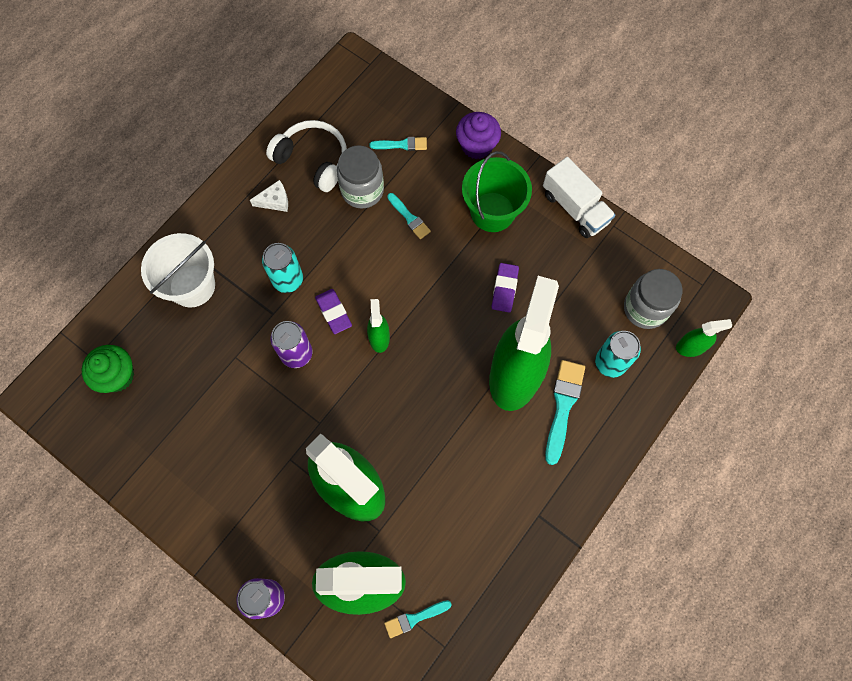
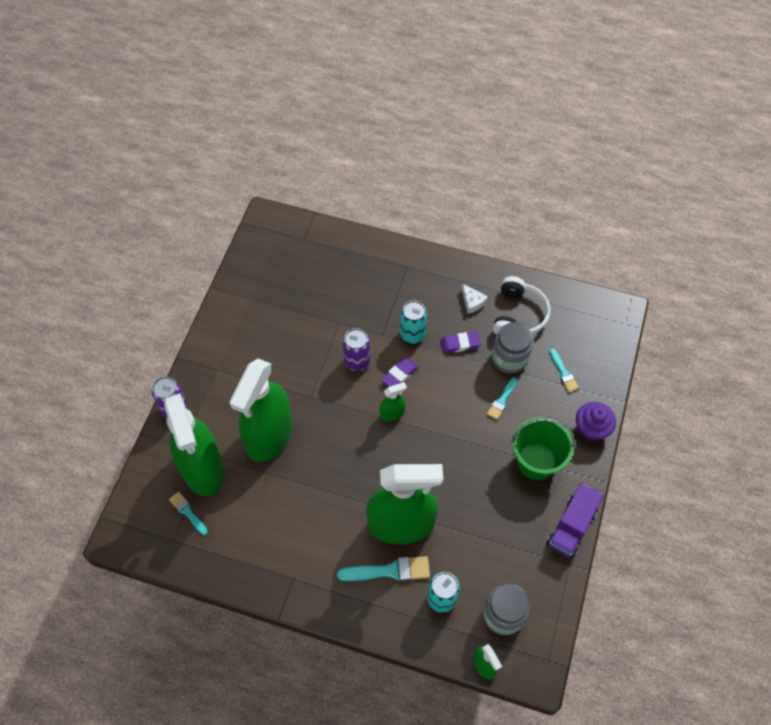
camera: 70 degrees right, 10 degrees down
green cupcake [82,345,134,393] -> none
white bucket [141,233,215,307] -> none
purple eraser [492,263,519,312] -> purple eraser moved to [440,332,481,353]
white truck [543,157,615,238] -> purple truck [546,482,604,559]

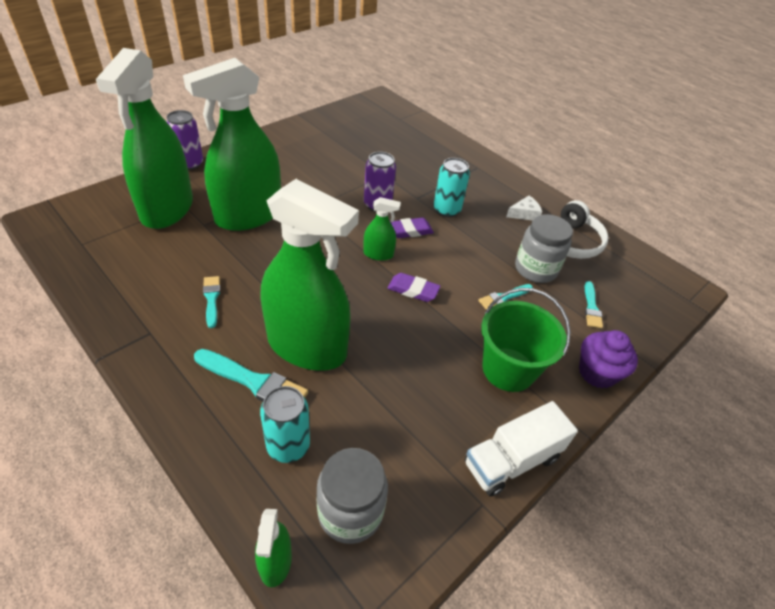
camera: 25 degrees right, 15 degrees down
turquoise brush [169,492,208,535] -> turquoise brush moved to [203,276,220,328]
purple eraser [440,332,481,353] -> purple eraser moved to [387,273,441,302]
white cheese [461,284,488,314] -> white cheese turned 105 degrees counterclockwise [506,196,542,221]
purple truck [546,482,604,559] -> white truck [465,401,578,497]

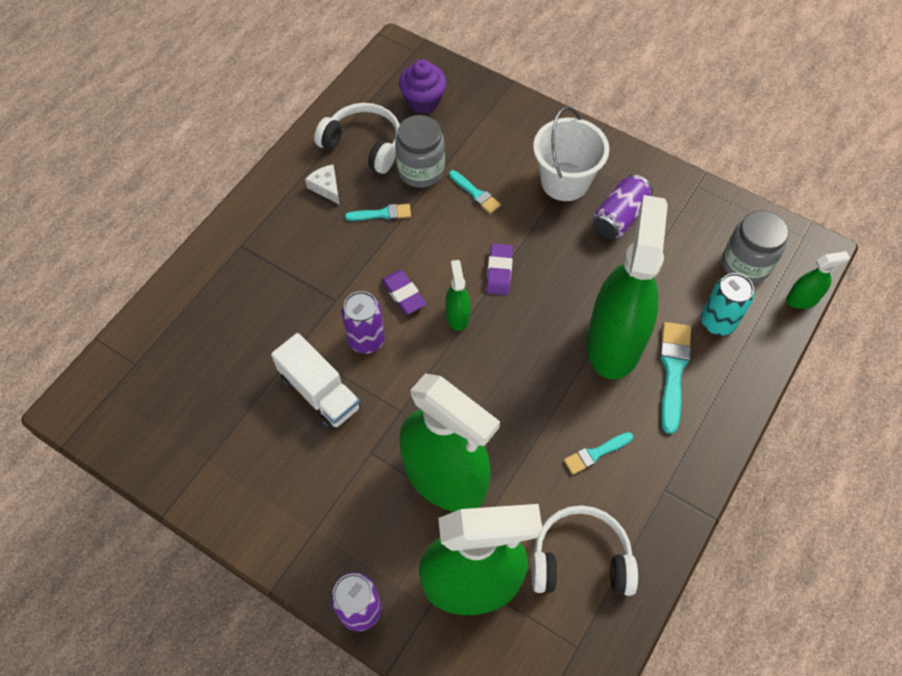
camera: 100 degrees left, 15 degrees up
turquoise can [434,158,470,217] -> none
white truck [465,401,578,497] -> white truck moved to [271,333,361,430]
green bucket [481,288,571,392] -> white bucket [533,106,609,201]
purple cupcake [579,330,638,388] -> purple cupcake moved to [399,59,447,114]
turquoise brush [585,281,603,328] -> turquoise brush moved to [345,204,411,221]
none -> white headphones [532,505,638,596]
none -> purple can [593,175,653,239]

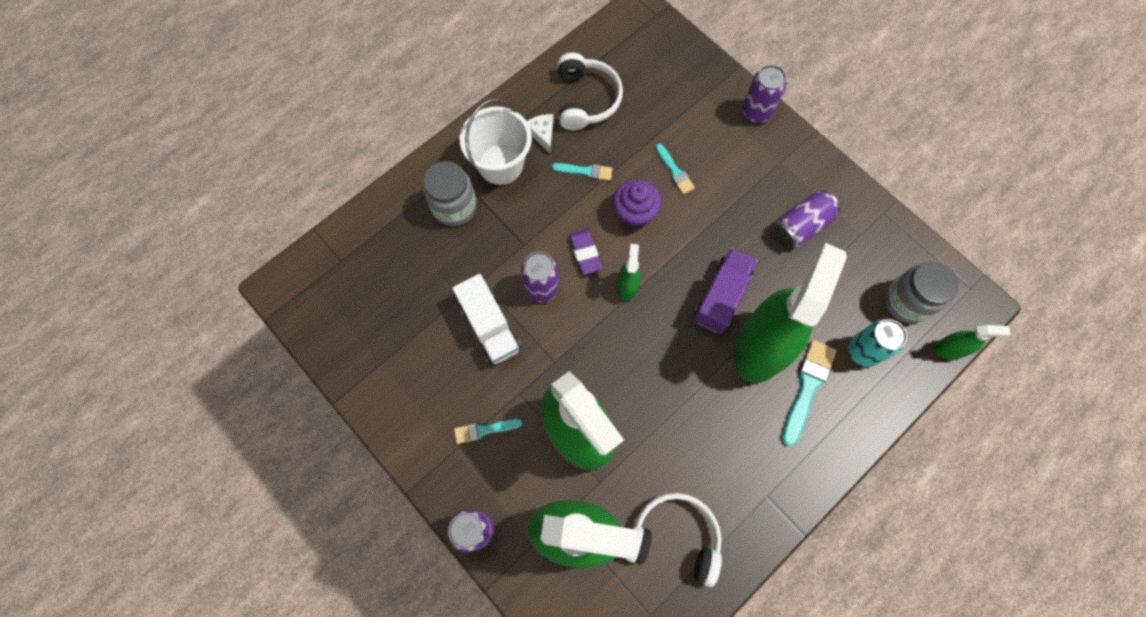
camera: 15 degrees right, 10 degrees up
white headphones [314,103,400,174] -> white headphones turned 45 degrees clockwise [558,53,623,130]
grey jar [395,115,445,188] -> grey jar moved to [423,161,477,226]
purple cupcake [399,59,447,114] -> purple cupcake moved to [613,179,662,228]
purple eraser [486,244,513,295] -> none
white bucket [533,106,609,201] -> white bucket moved to [459,99,532,185]
turquoise brush [564,432,633,475] -> turquoise brush moved to [454,419,522,444]
none -> purple truck [694,248,757,334]
none -> purple can [742,65,787,123]

